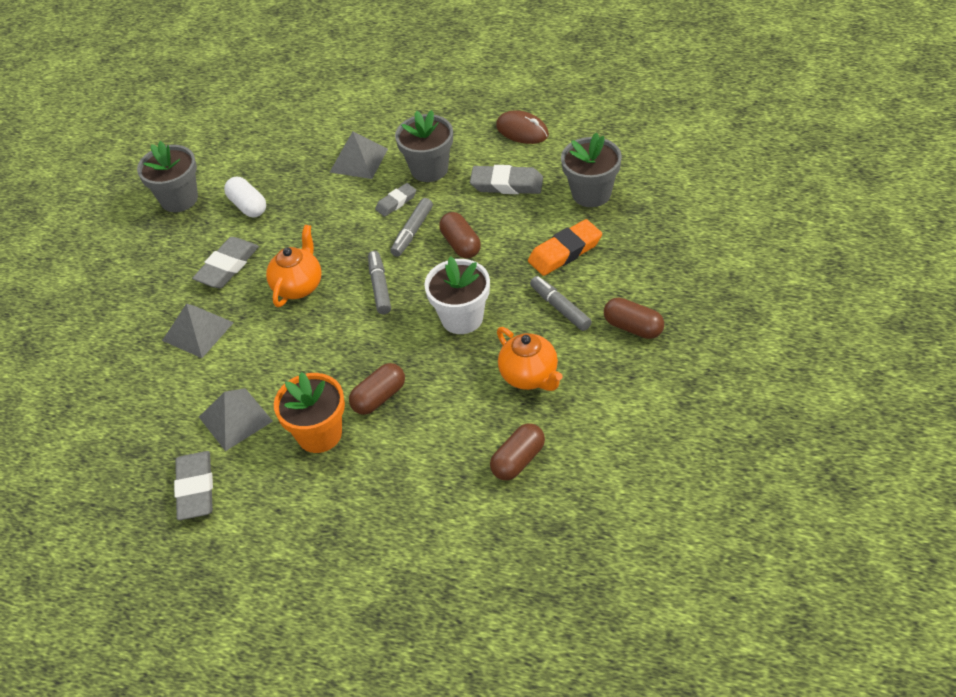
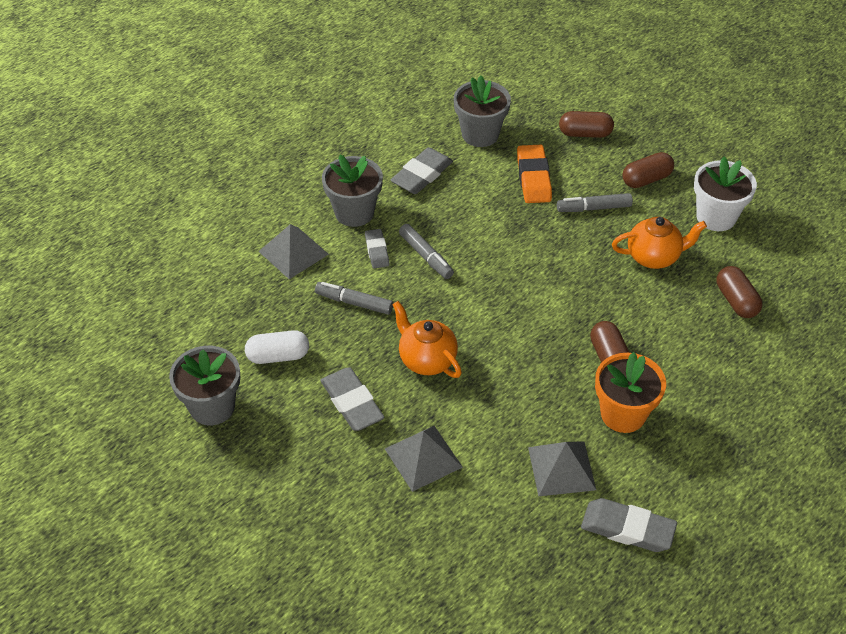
camera: 65 degrees left, 0 degrees up
grey marker [368,251,391,314] -> grey marker moved to [315,282,393,315]
white flower pot [424,256,490,334] -> white flower pot moved to [694,156,757,231]
brown capsule [439,212,481,259] -> brown capsule moved to [559,111,614,138]
brown mouse [496,110,549,144] -> none

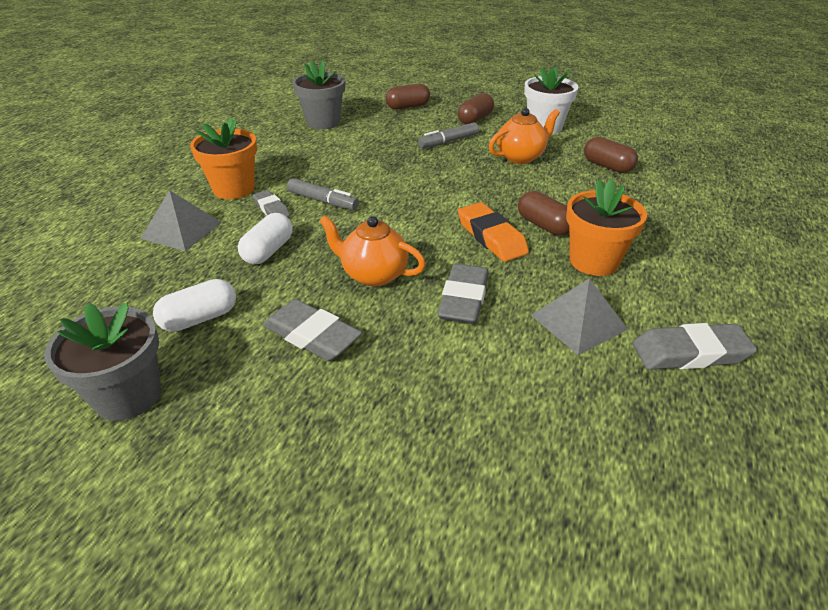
camera: 25 degrees left, 10 degrees down
grey marker [315,282,393,315] -> white capsule [238,213,293,264]
grey flower pot [322,155,383,227] -> orange flower pot [190,117,257,199]
grey pyramid [385,426,463,492] -> none
grey eraser [390,147,453,194] -> grey eraser moved to [438,264,489,324]
orange eraser [517,145,552,203] -> orange eraser moved to [458,202,529,262]

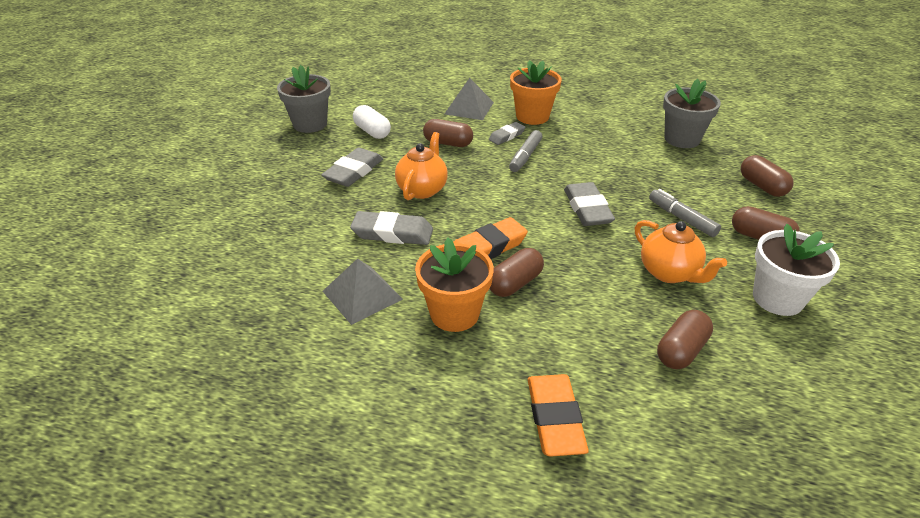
camera: 85 degrees right, 0 degrees up
white capsule [238,213,293,264] -> brown capsule [423,119,473,147]
grey eraser [633,323,757,370] -> grey eraser moved to [564,182,615,226]
none -> orange eraser [528,374,589,457]

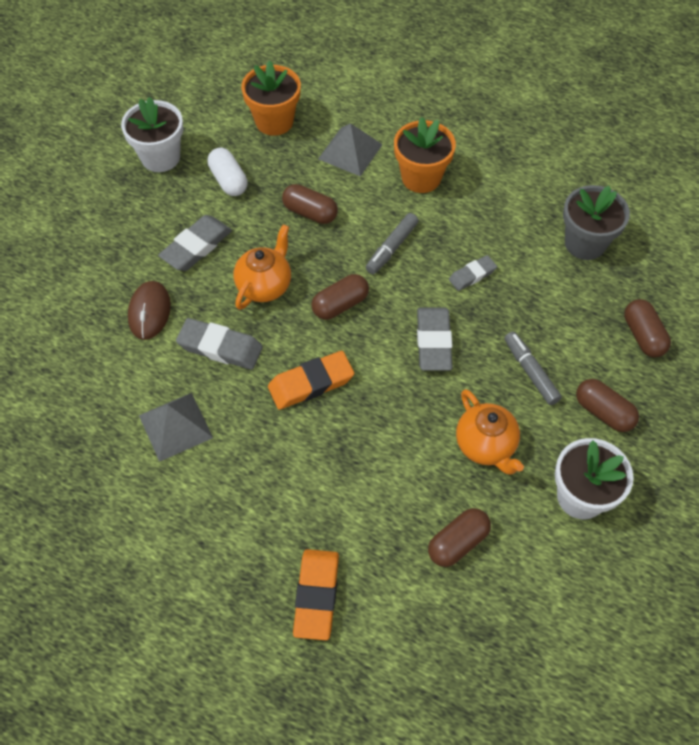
camera: 10 degrees right, 20 degrees up
grey flower pot [277,65,331,133] -> white flower pot [121,97,183,172]
orange flower pot [415,238,494,332] -> orange flower pot moved to [241,60,301,136]
grey eraser [489,122,525,145] -> grey eraser moved to [449,255,497,291]
brown capsule [490,248,544,297] -> brown capsule moved to [311,274,369,320]
none -> brown mouse [128,281,171,340]

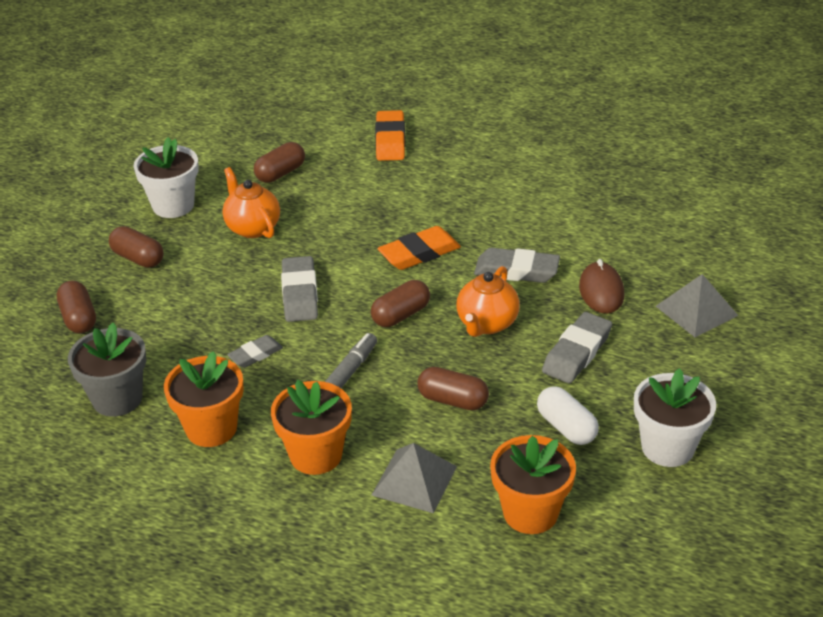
camera: 175 degrees right, 20 degrees down
grey pyramid [139,393,213,462] -> grey pyramid moved to [656,274,739,337]
grey marker [504,331,562,405] -> none
none -> orange flower pot [164,351,244,447]

